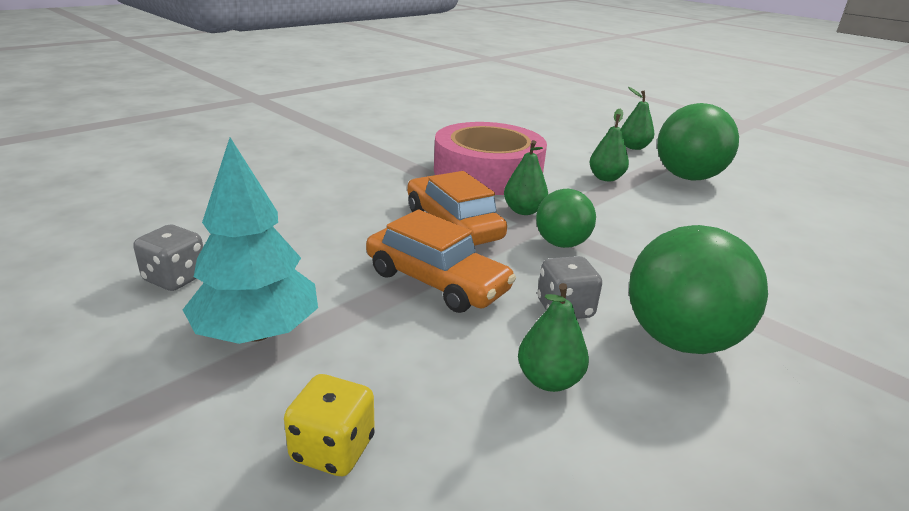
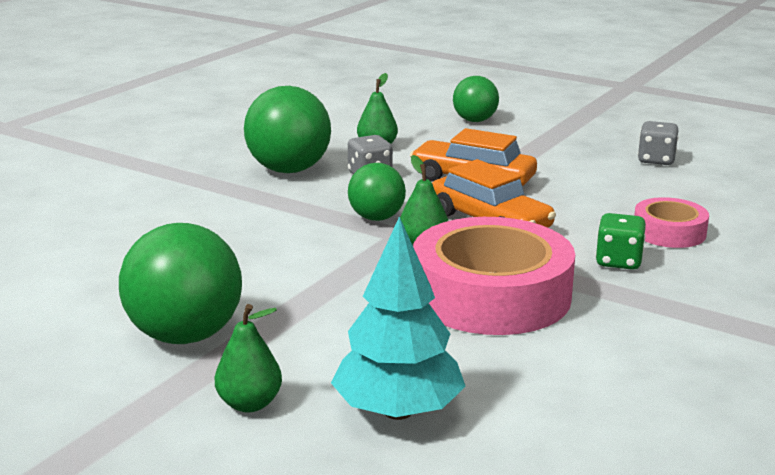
camera: 170 degrees right, 5 degrees down
turquoise tree [183,138,318,344] -> turquoise tree moved to [331,216,466,420]
yellow dice [284,374,375,477] -> green ball [453,76,499,122]
green pear [589,109,629,181] -> none
none -> green dice [595,213,646,270]
none -> pink tape [634,197,709,248]

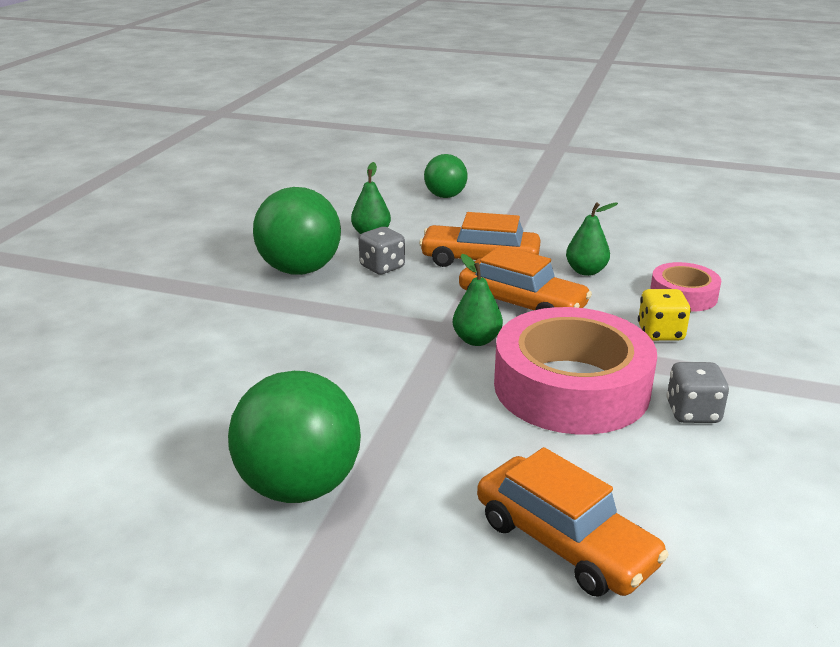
camera: 15 degrees left, 5 degrees up
green pear [215,304,282,412] -> green pear moved to [566,202,618,276]
turquoise tree [331,216,466,420] -> orange car [477,447,669,597]
green ball [348,163,406,221] -> none
green dice [595,213,646,270] -> yellow dice [638,289,691,341]
grey dice [638,121,678,165] -> grey dice moved to [666,362,729,423]

